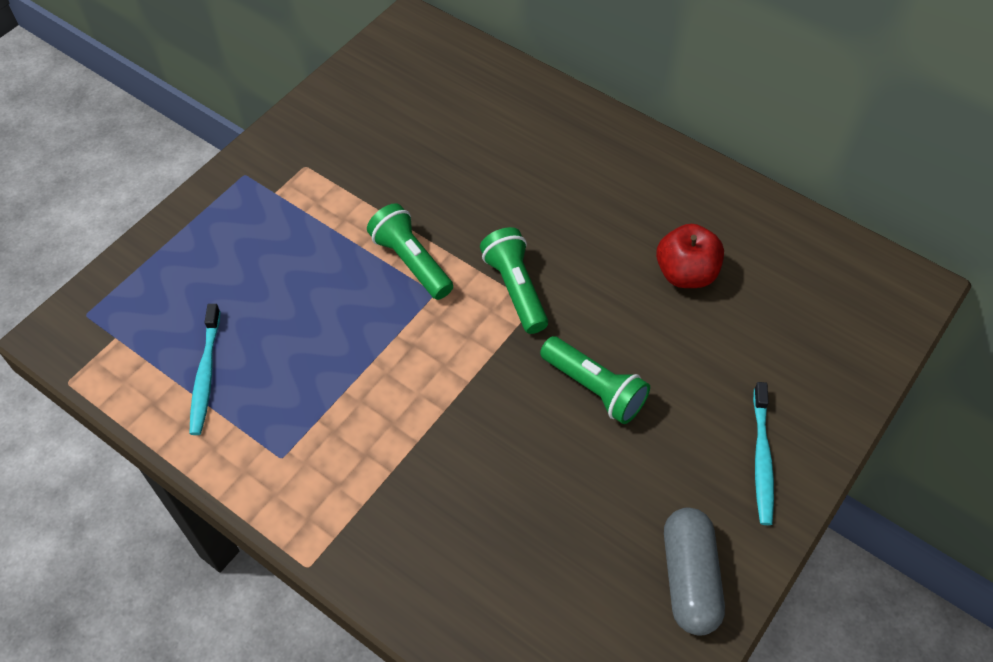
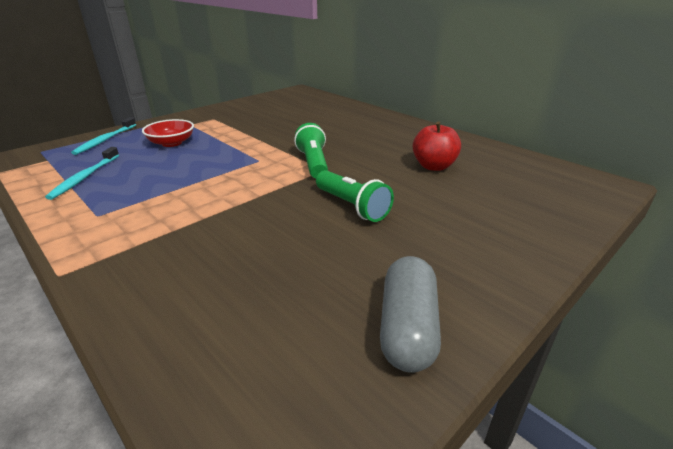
camera: 10 degrees right, 25 degrees down
green flashlight [367,203,453,300] -> none
turquoise toothbrush [753,382,774,525] -> turquoise toothbrush moved to [71,117,136,155]
none -> red bowl [142,119,194,147]

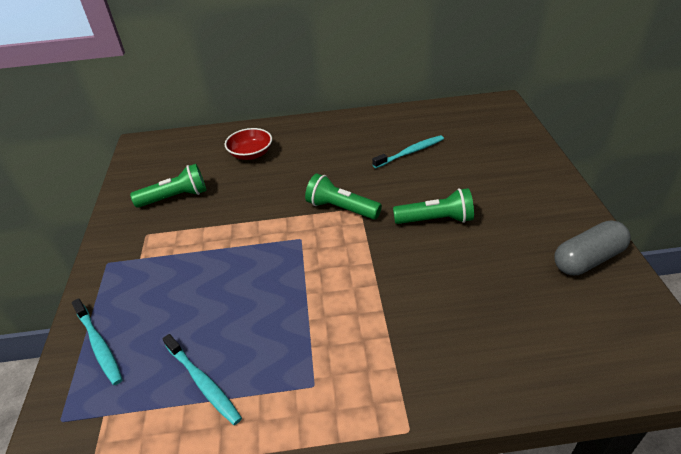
camera: 50 degrees left, 10 degrees up
red bowl [142,119,194,147] -> red bowl moved to [225,128,272,160]
grey capsule [380,256,441,373] -> grey capsule turned 75 degrees counterclockwise [554,220,631,275]
red apple [413,121,461,171] -> turquoise toothbrush [372,135,444,168]
none -> green flashlight [130,164,207,208]

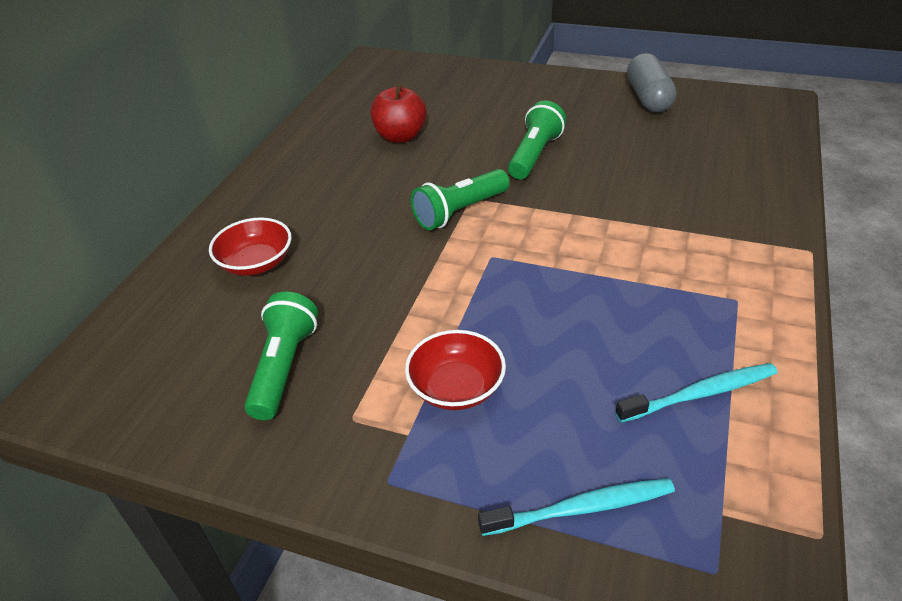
camera: 65 degrees left, 0 degrees up
turquoise toothbrush [372,135,444,168] -> red apple [371,84,427,143]
none -> red bowl [405,330,506,410]

